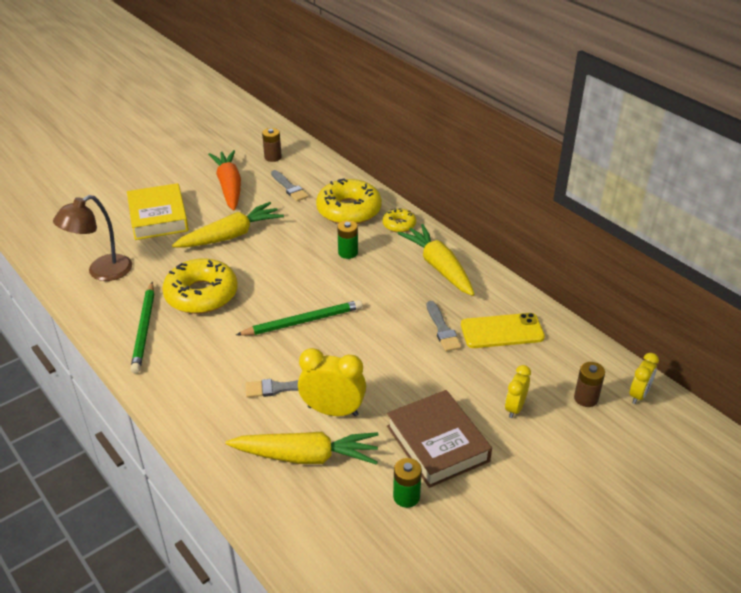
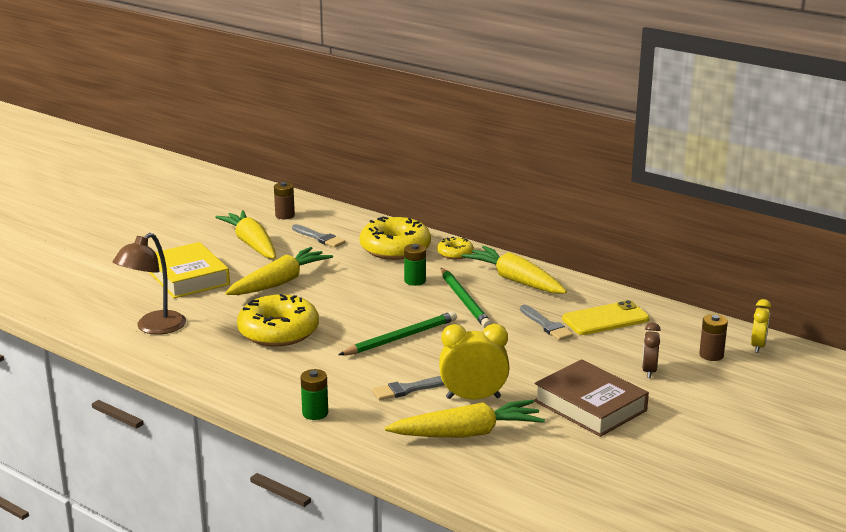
camera: 15 degrees left, 15 degrees down
green pencil [130,282,154,374] -> green pencil moved to [441,268,492,328]
orange carrot [208,150,241,210] -> yellow carrot [215,210,276,259]
green battery [393,458,422,508] -> green battery moved to [301,369,328,420]
yellow clock [505,365,531,418] -> brown clock [642,322,661,378]

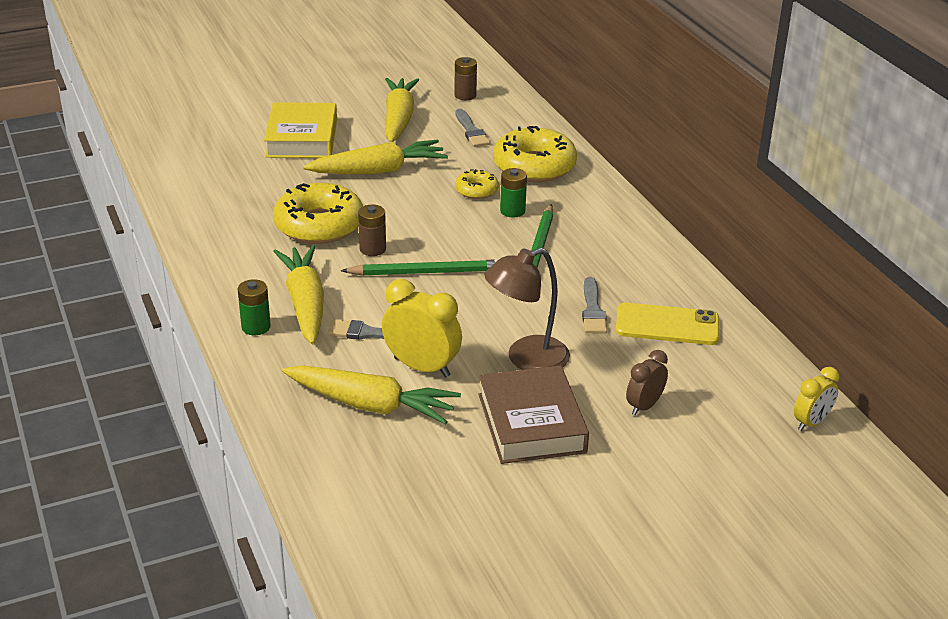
camera: 30 degrees right, 10 degrees up
brown lamp [113,233,186,335] -> brown lamp moved to [484,248,570,370]
yellow donut [437,237,474,259] -> yellow donut moved to [455,169,499,199]
yellow carrot [462,246,567,294] -> yellow carrot moved to [273,245,324,344]
brown battery [699,314,728,361] -> brown battery moved to [358,205,386,256]

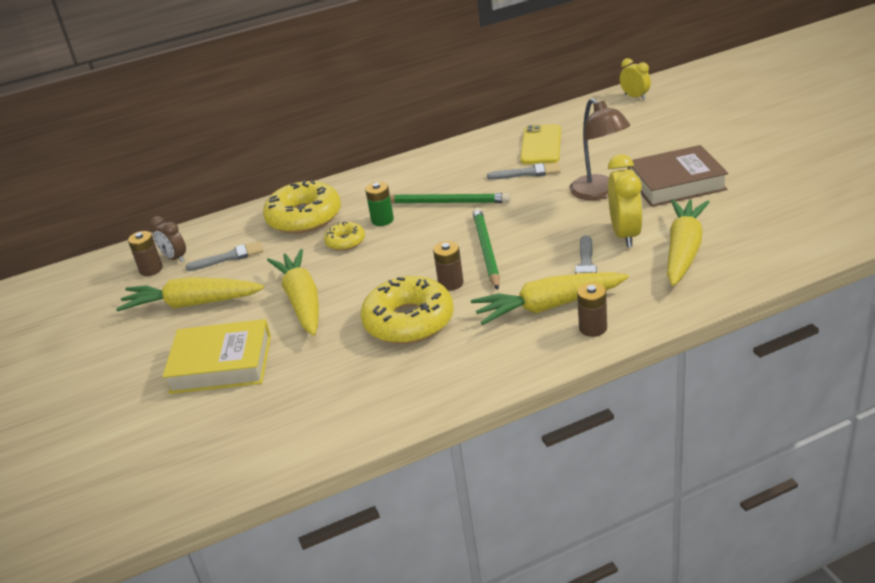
camera: 85 degrees left, 0 degrees up
green battery [238,279,271,335] -> brown battery [577,283,607,337]
yellow clock [382,279,462,377] -> yellow clock turned 150 degrees clockwise [608,154,643,247]
brown clock [626,350,668,415] -> brown clock moved to [150,216,186,262]

